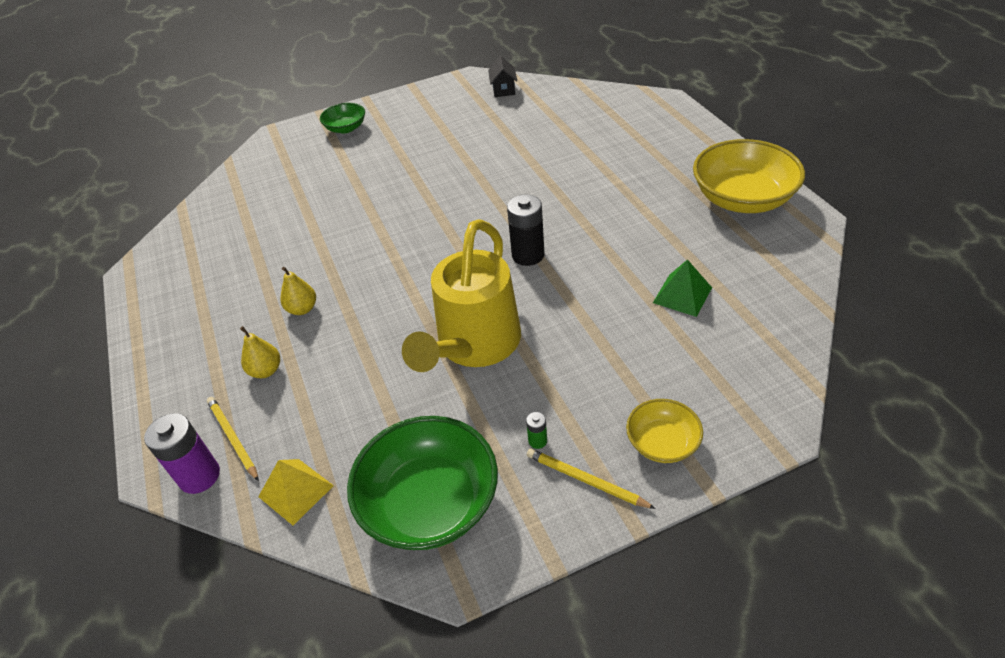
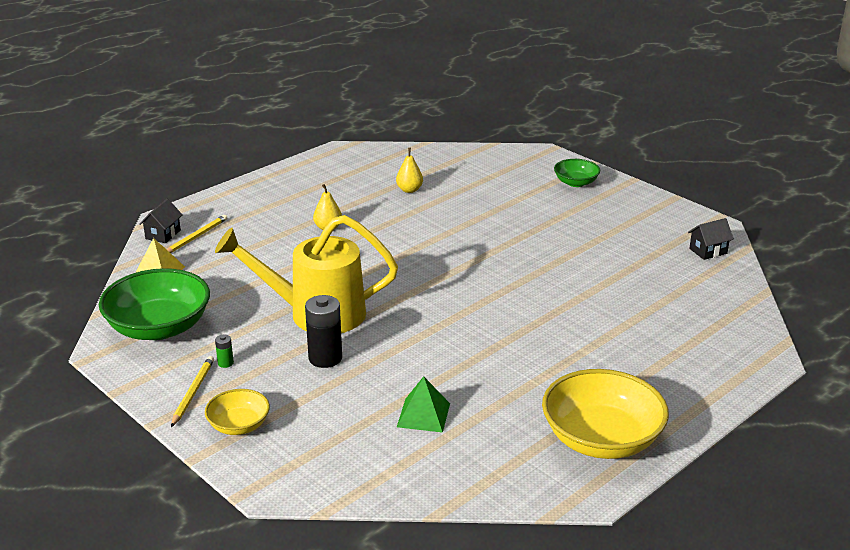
camera: 65 degrees right, 15 degrees down
purple battery [144,413,220,494] -> black house [139,199,182,243]
yellow pear [240,326,280,378] -> yellow pear moved to [396,148,423,193]
black battery [507,194,545,266] -> black battery moved to [305,295,342,368]

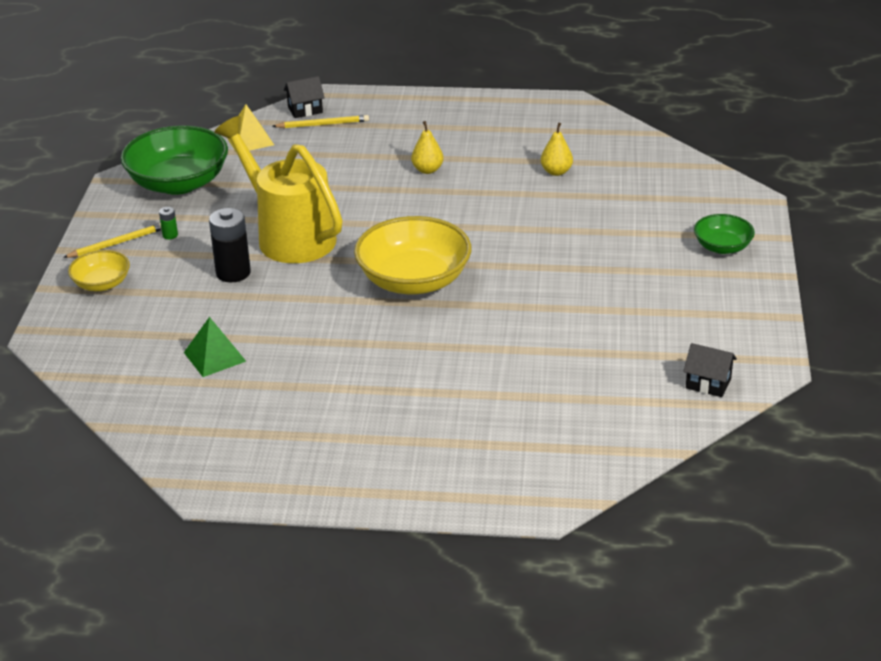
camera: 50 degrees right, 5 degrees up
yellow bowl [542,369,669,459] -> yellow bowl moved to [354,216,471,294]

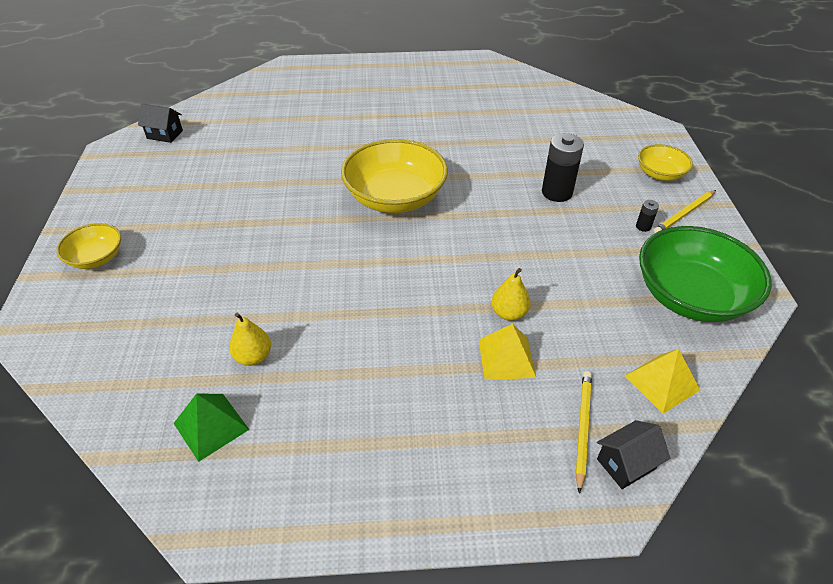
camera: 170 degrees right, 10 degrees up
green battery [159,207,178,240] -> black battery [636,200,659,232]
green pyramid [184,317,246,377] -> green pyramid moved to [174,393,249,462]
yellow watering can [214,116,343,263] -> none
yellow pencil [273,115,369,128] -> yellow pencil turned 120 degrees clockwise [575,371,592,494]
yellow pear [411,121,444,174] -> yellow pear moved to [492,268,530,321]
green bowl [694,214,755,254] -> yellow bowl [56,223,121,269]
none -> yellow pyramid [479,324,536,380]

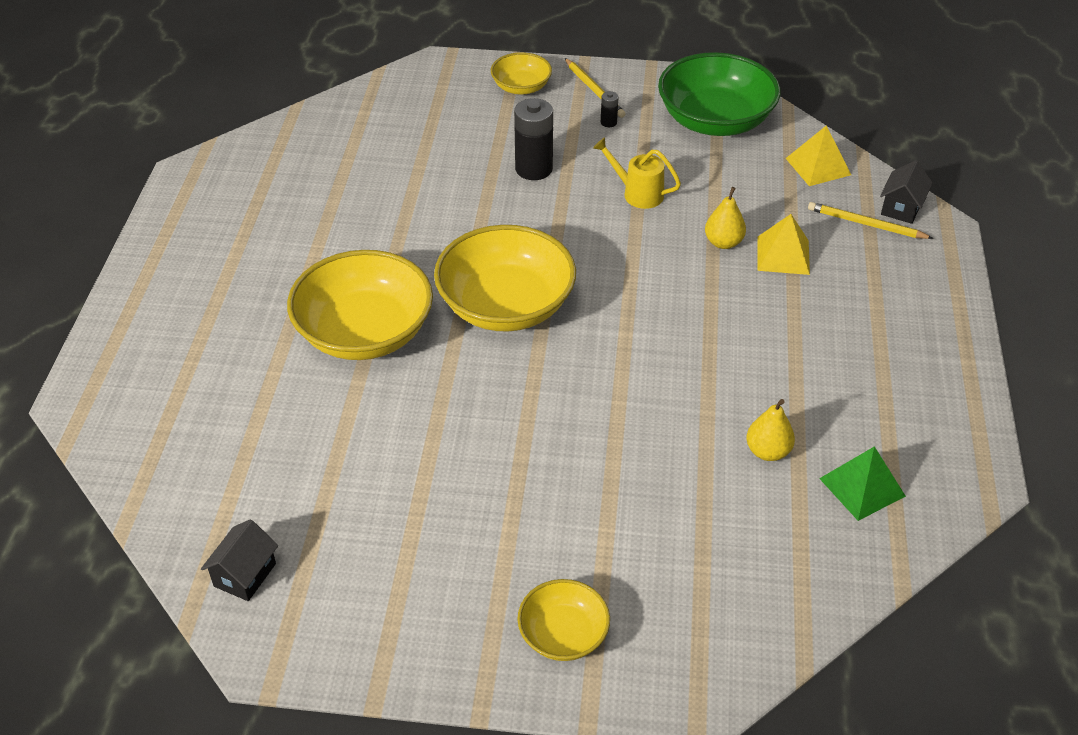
camera: 80 degrees left, 0 degrees up
black house [597,420,670,489] -> black house turned 45 degrees clockwise [880,160,932,224]
none -> yellow bowl [287,250,433,360]
none -> yellow watering can [593,137,681,209]

